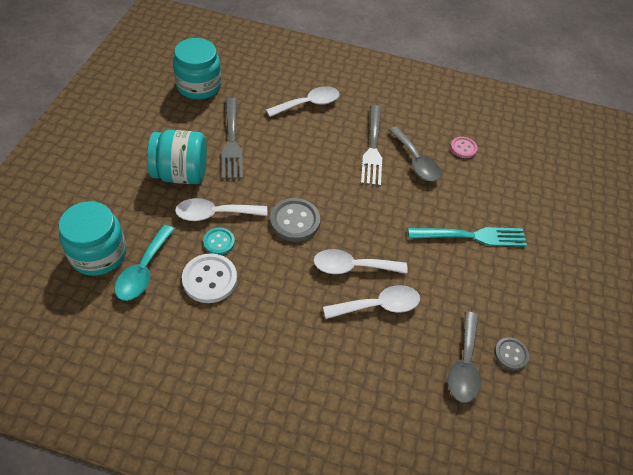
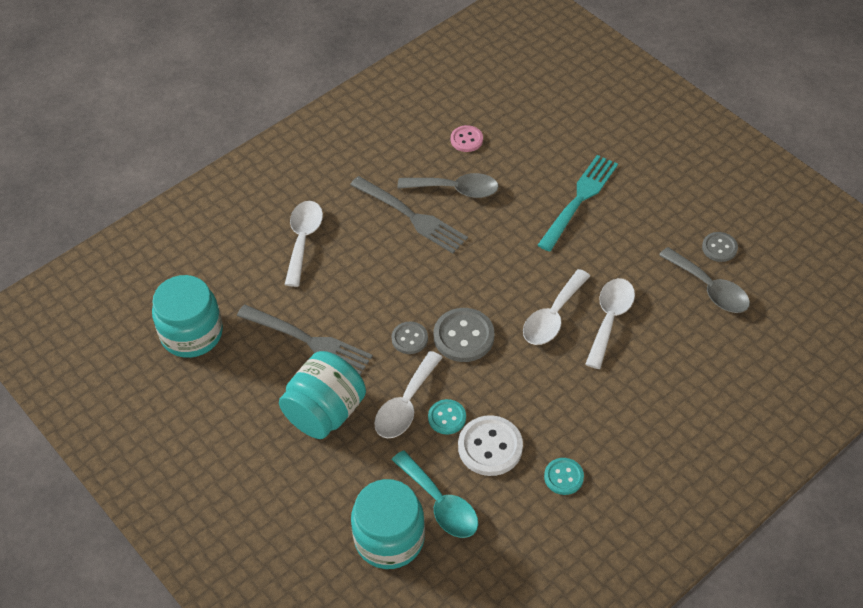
camera: 50 degrees left, 0 degrees up
none -> grey button [391,322,428,354]
none -> turquoise button [544,458,584,495]

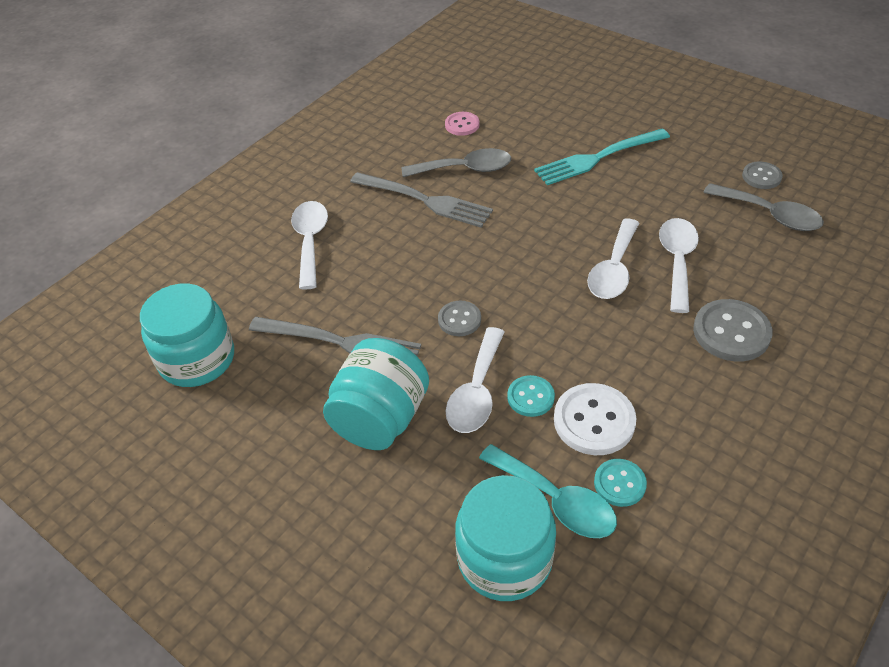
camera: 10 degrees left, 5 degrees down
grey button [434,308,494,362] -> grey button moved to [693,299,773,362]
turquoise fork [538,155,618,252] -> turquoise fork turned 135 degrees counterclockwise [534,128,670,185]
turquoise button [544,458,584,495] -> turquoise button moved to [594,459,647,507]

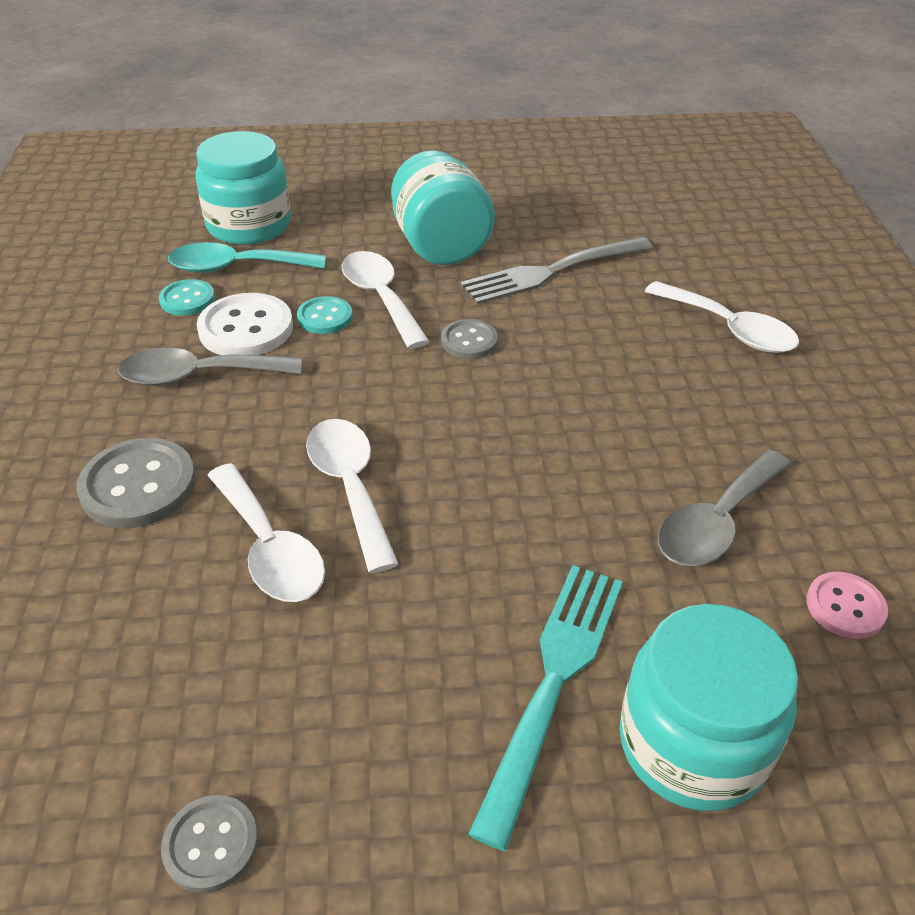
camera: 135 degrees right, 5 degrees down
turquoise jar [140,284,234,387] -> turquoise jar moved to [619,604,798,811]
grey fork [350,172,493,228] -> none
grey spoon [703,183,824,231] -> grey spoon moved to [118,348,302,386]

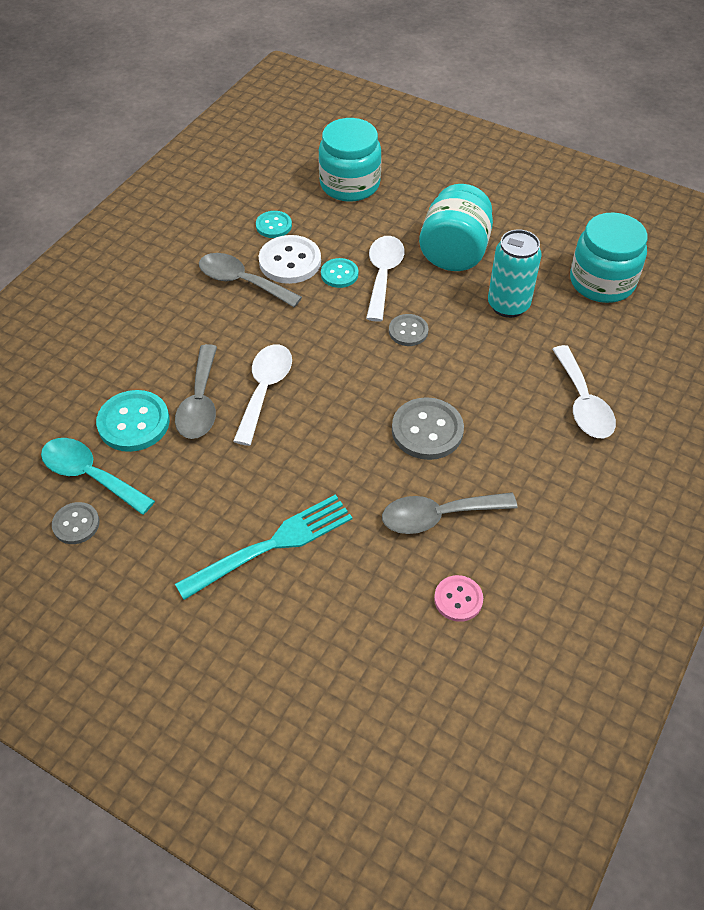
camera: 35 degrees right, 10 degrees up
grey button [77,438,196,528] -> grey button moved to [392,397,464,460]
turquoise spoon [168,242,326,273] -> turquoise spoon moved to [41,438,155,515]
white spoon [207,463,325,602] -> grey spoon [175,344,217,439]
grey fork [460,237,653,304] -> turquoise can [488,229,542,318]
turquoise jar [619,604,798,811] -> turquoise jar moved to [570,213,648,303]
none -> turquoise button [96,390,170,452]

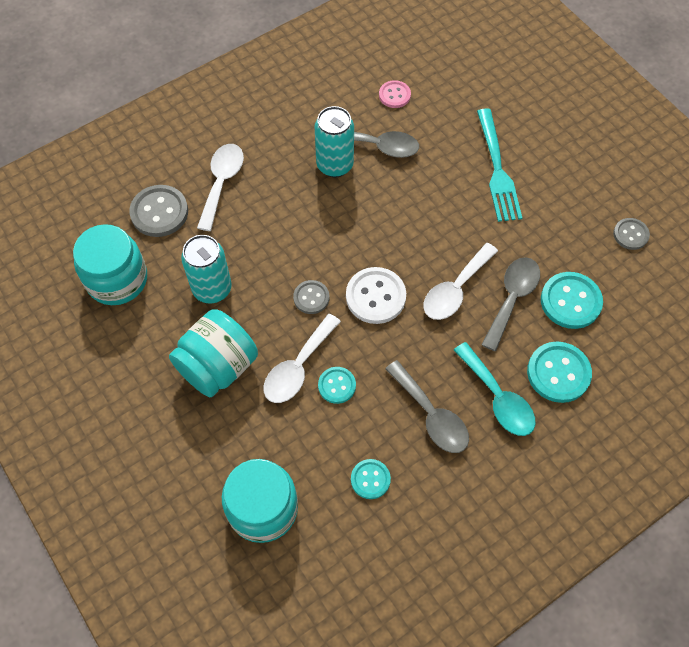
camera: 155 degrees left, 10 degrees up
turquoise spoon [41,438,155,515] -> turquoise spoon moved to [454,342,536,436]
turquoise fork [175,494,352,600] -> turquoise fork turned 90 degrees counterclockwise [477,108,522,222]
white button [259,235,321,284] -> white button moved to [346,267,406,324]
grey button [392,397,464,460] -> grey button moved to [129,185,188,237]
none -> turquoise can [315,106,354,177]
none -> turquoise button [527,341,592,403]

